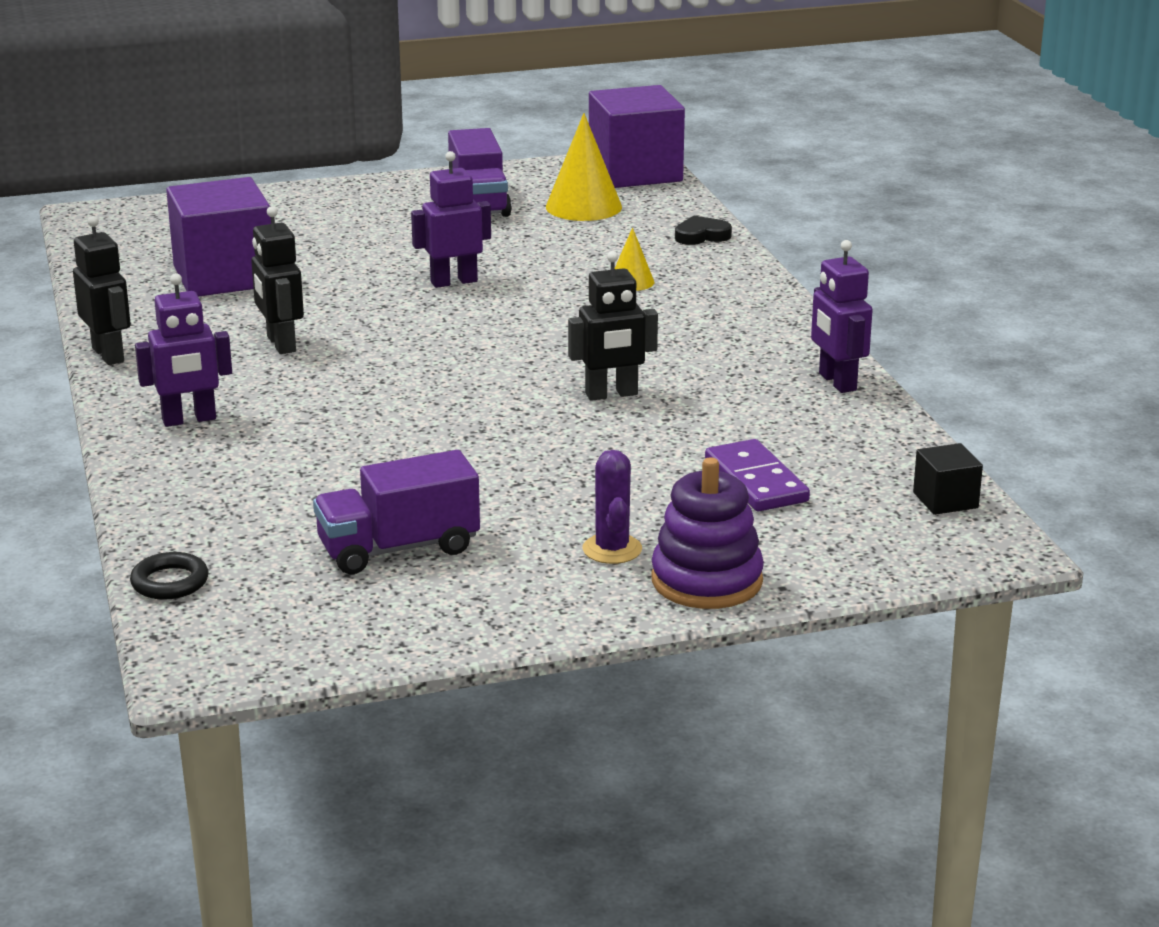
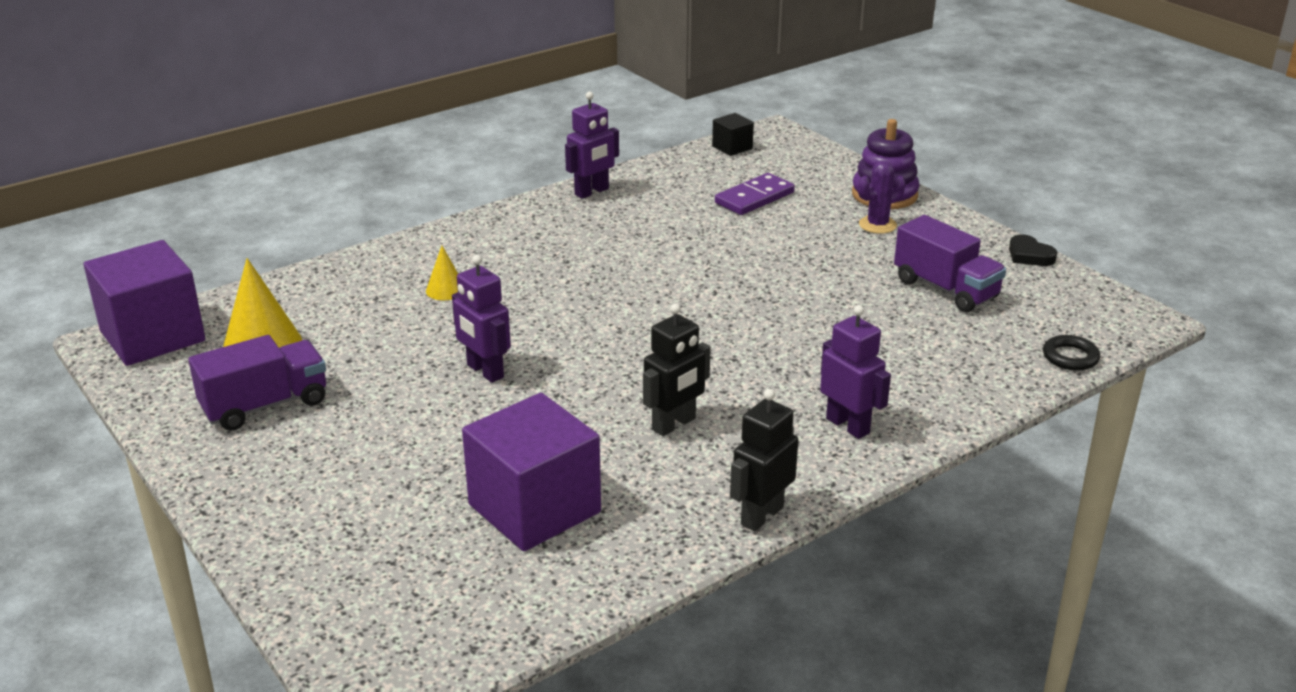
camera: 110 degrees left, 5 degrees up
black robot [568,251,658,401] -> none
black heart [675,215,732,245] -> black heart moved to [1009,234,1057,266]

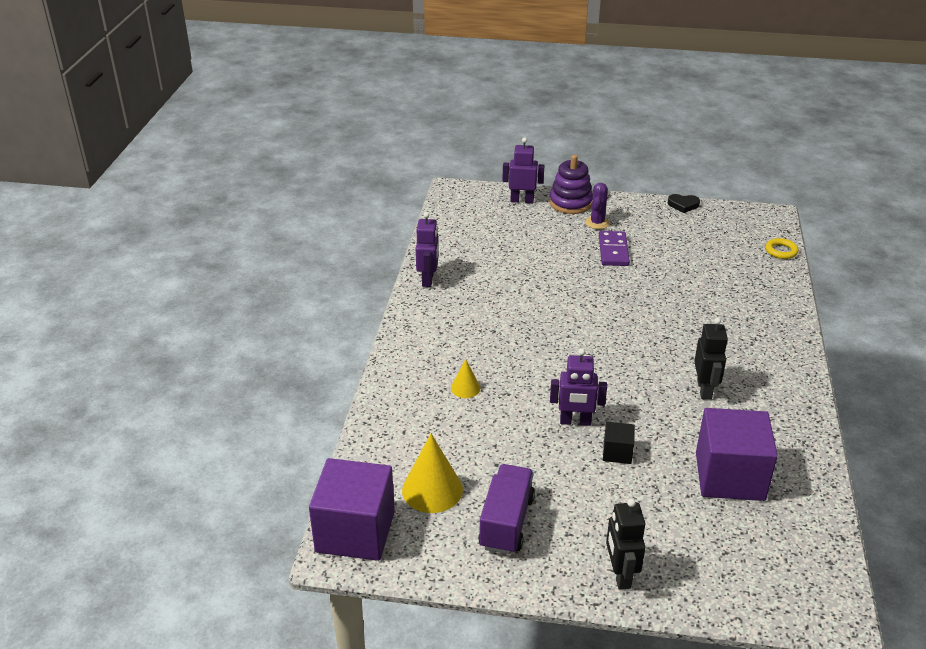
camera: 45 degrees left, 5 degrees up
black cube [712,113,754,156] -> black cube moved to [603,422,635,464]
purple domino [715,173,795,215] -> purple domino moved to [599,231,630,266]
black robot [730,389,798,531] -> black robot moved to [606,499,645,590]
purple robot [820,305,891,439] -> purple robot moved to [502,137,544,203]
purple truck [894,215,1006,312] -> none
black ring [1043,335,1100,371] -> yellow ring [765,238,799,259]

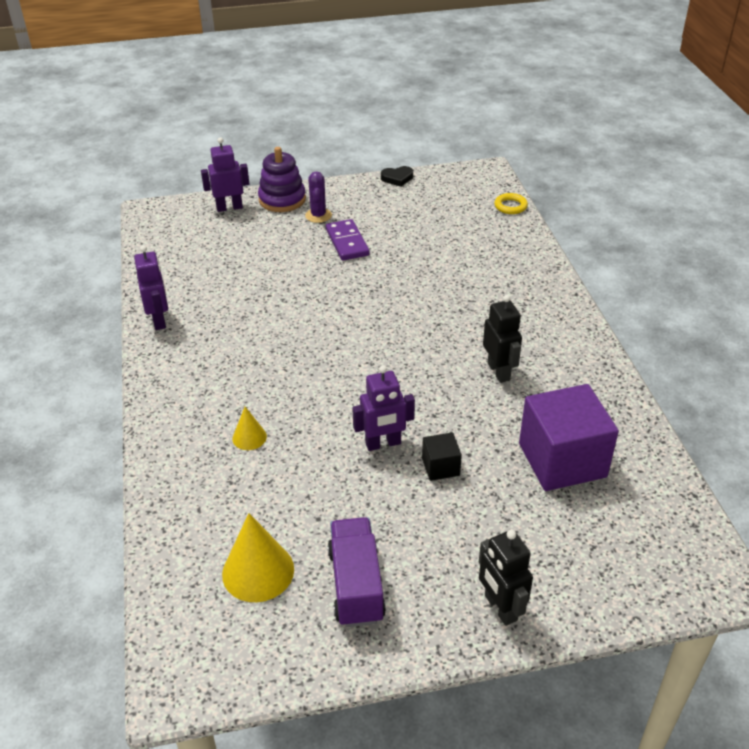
camera: 20 degrees left, 5 degrees up
purple cube [309,458,395,561] -> none

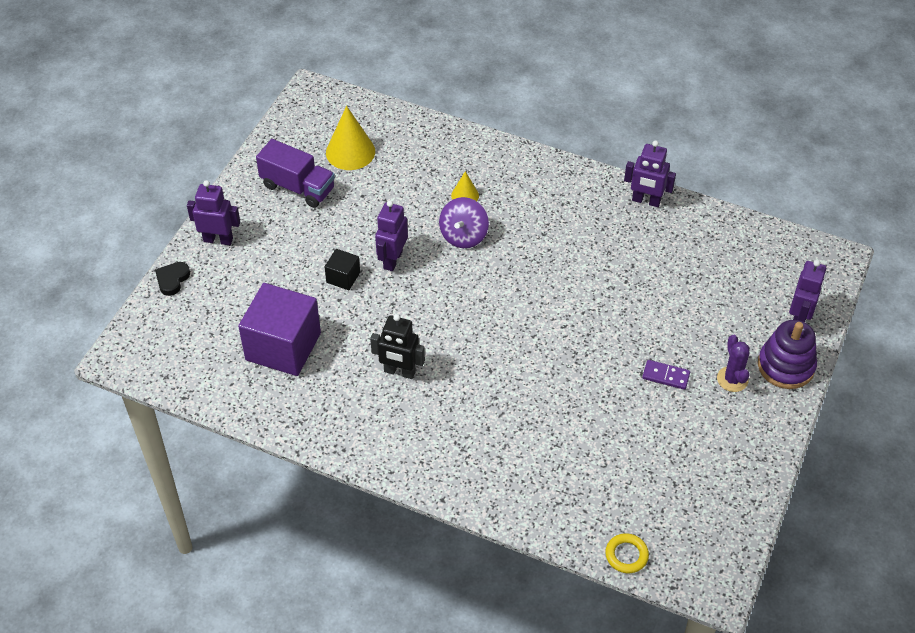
camera: 125 degrees right, 10 degrees up
purple cactus [305,172,332,223] -> purple cactus turned 45 degrees clockwise [717,335,750,392]
purple domino [326,219,370,261] -> purple domino [642,360,690,390], size x0.66
black heart [381,166,413,187] -> black heart moved to [155,262,190,296]
black robot [479,530,533,626] -> purple robot [187,180,240,245]
none -> purple spinning top [439,197,489,248]

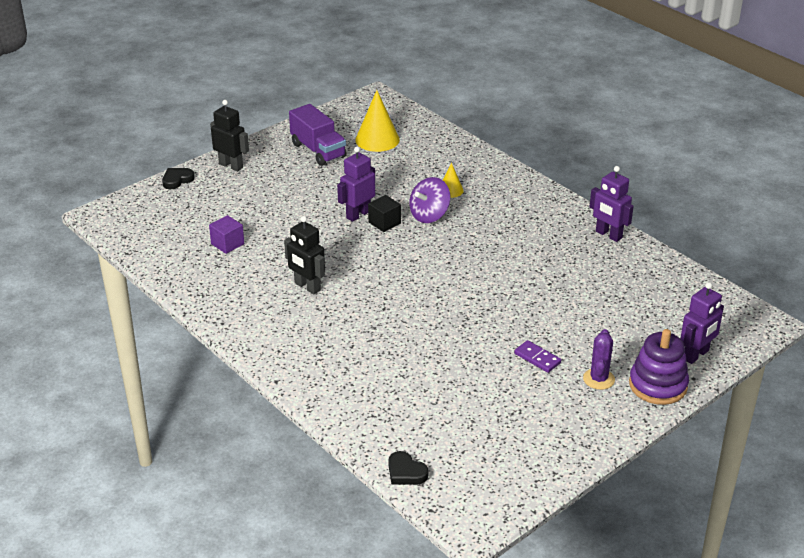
camera: 25 degrees right, 15 degrees down
purple robot [187,180,240,245] -> black robot [210,100,249,171]
purple cube [238,283,321,376] -> purple cube [209,215,244,254], size x0.46
black cube [325,249,360,290] -> black cube moved to [368,195,401,232]
yellow ring [605,533,649,573] -> black heart [388,451,428,485]

